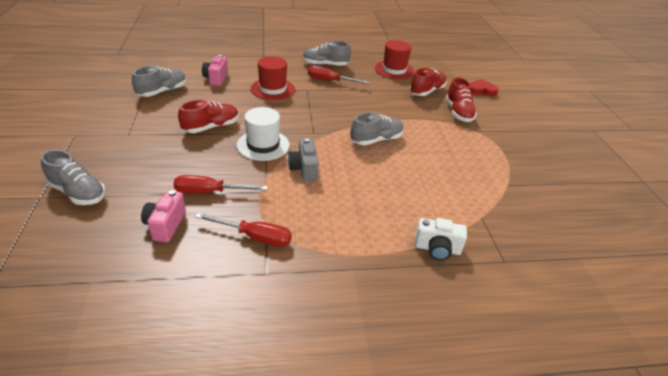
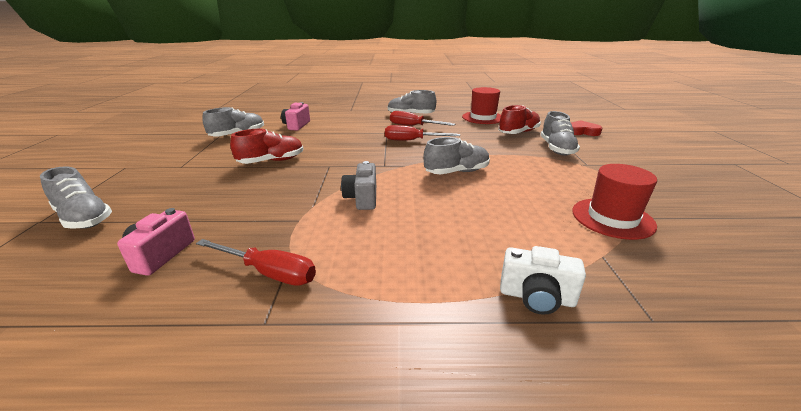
camera: 10 degrees right, 10 degrees down
red screwdriver [173,175,268,194] -> red screwdriver moved to [385,125,460,140]
white hat [237,107,290,161] -> none
red hat [251,56,295,100] -> red hat moved to [572,164,657,240]
red shoe [446,77,477,122] -> grey shoe [541,111,580,156]

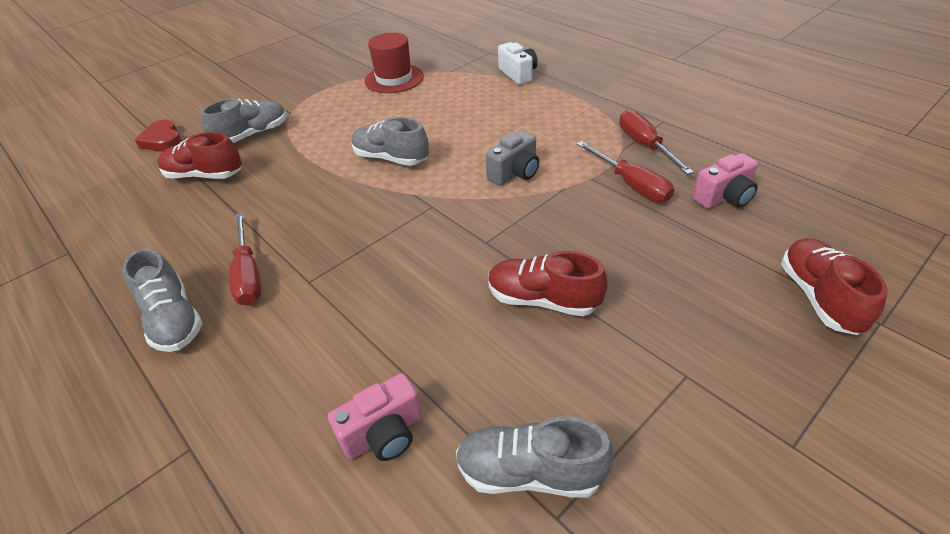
camera: 130 degrees left, 15 degrees up
grey shoe [40,167,112,229] -> red shoe [781,238,887,335]
red screwdriver [385,125,460,140] -> red screwdriver moved to [577,141,674,202]
red hat [462,87,501,124] -> none

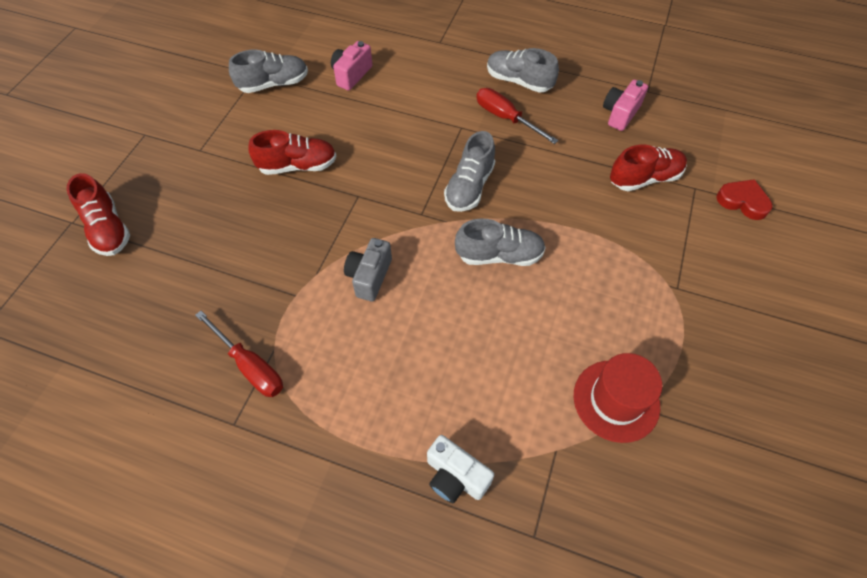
camera: 150 degrees right, 15 degrees up
grey shoe [200,98,287,143] -> grey shoe moved to [444,131,495,212]
red screwdriver [577,141,674,202] -> none
pink camera [692,153,758,209] -> pink camera moved to [603,80,648,131]

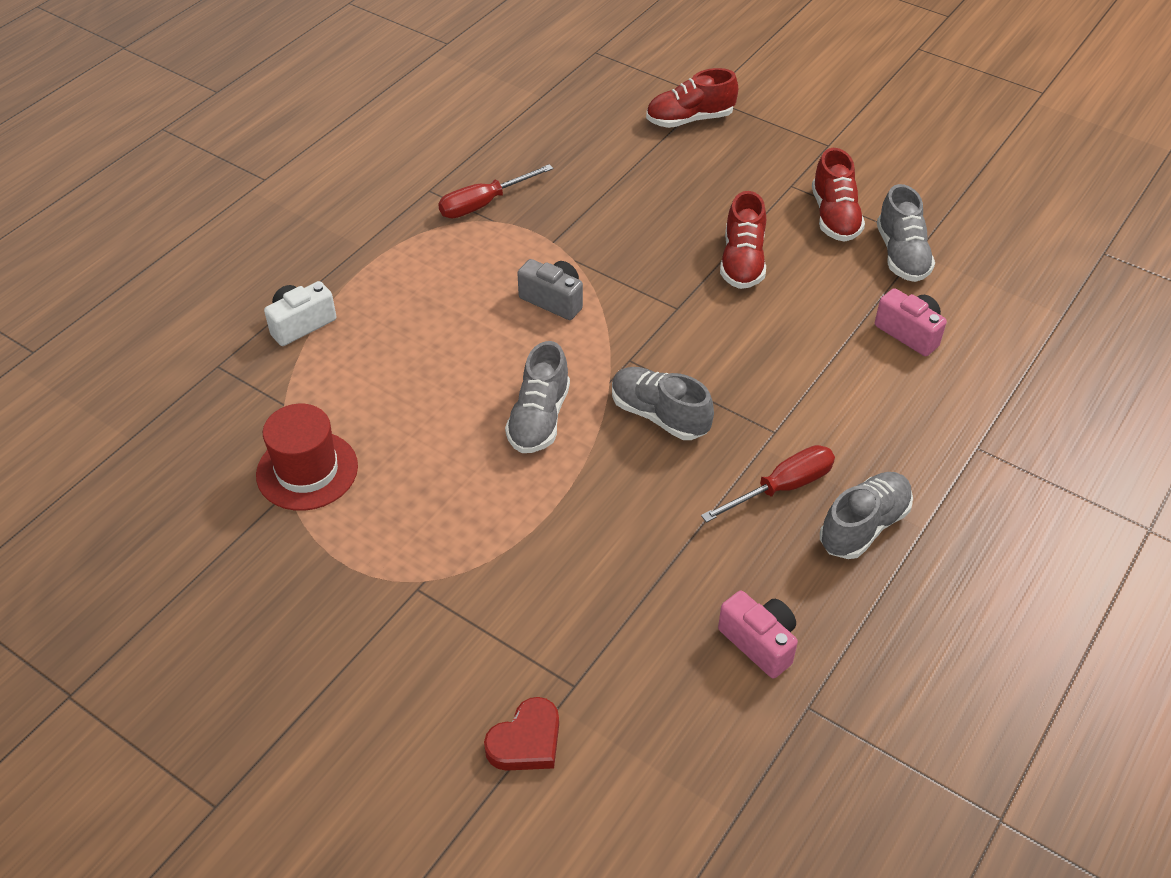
camera: 105 degrees right, 10 degrees down
red shoe [610,145,687,191] -> red shoe moved to [812,148,865,242]

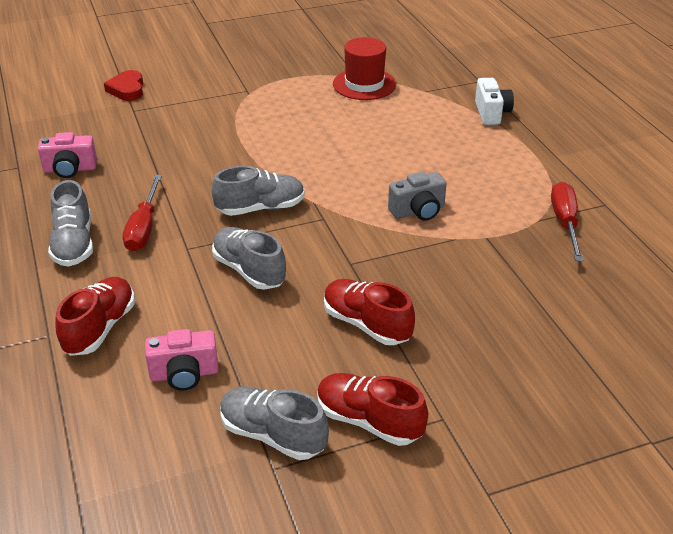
camera: 125 degrees right, 10 degrees down
grey shoe [505,341,570,453] -> grey shoe moved to [212,227,286,290]
red shoe [646,68,738,128] -> red shoe moved to [55,277,135,356]

